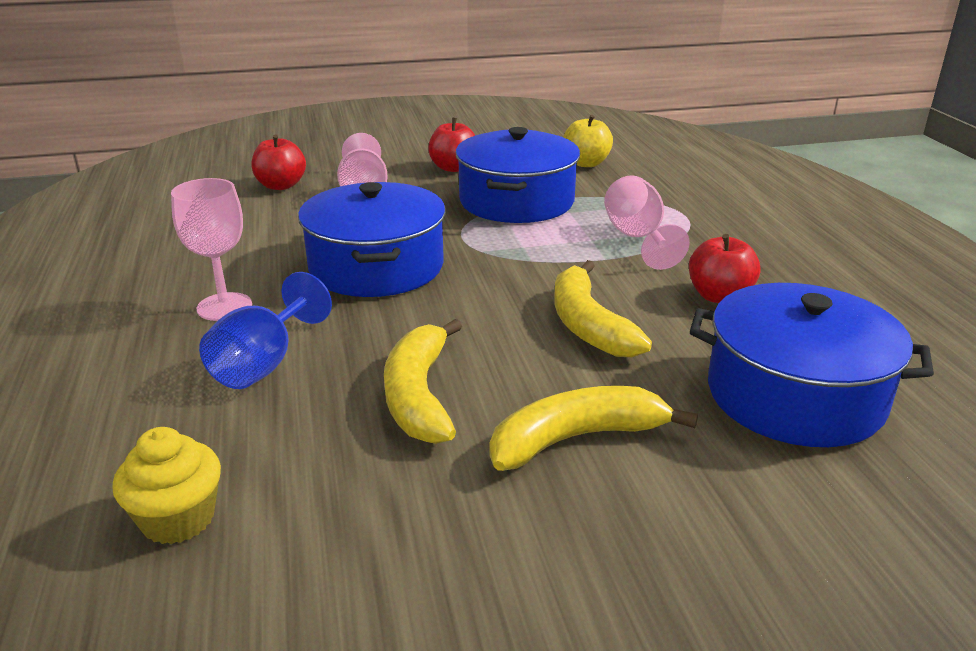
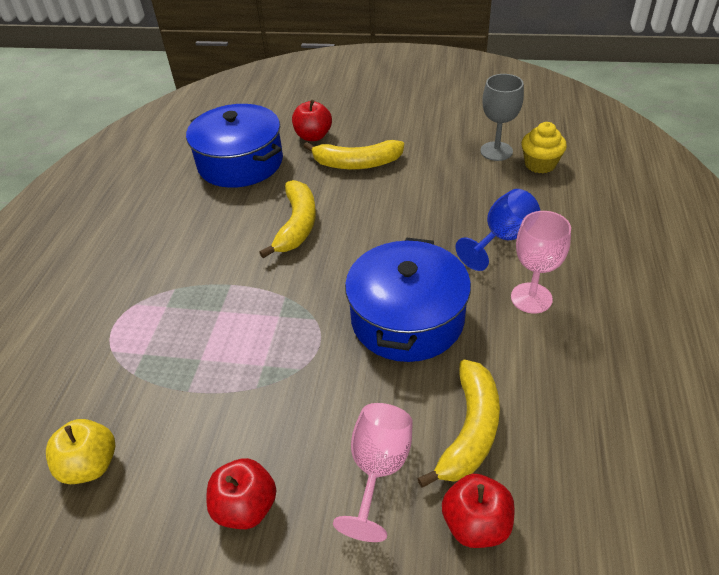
camera: 155 degrees left, 15 degrees up
yellow banana [384,319,462,444] -> yellow banana moved to [417,360,500,488]
blue pot [455,127,580,223] -> none
pink goblet [604,176,690,270] -> none
red apple [689,234,761,303] -> red apple moved to [292,100,332,141]
none -> grey goblet [480,74,524,161]

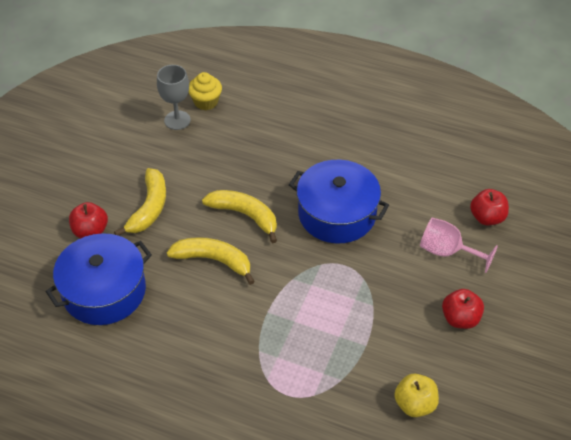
camera: 80 degrees left, 5 degrees up
yellow banana [417,360,500,488] -> yellow banana moved to [202,190,277,243]
blue goblet [456,189,540,271] -> none
pink goblet [511,211,571,314] -> none

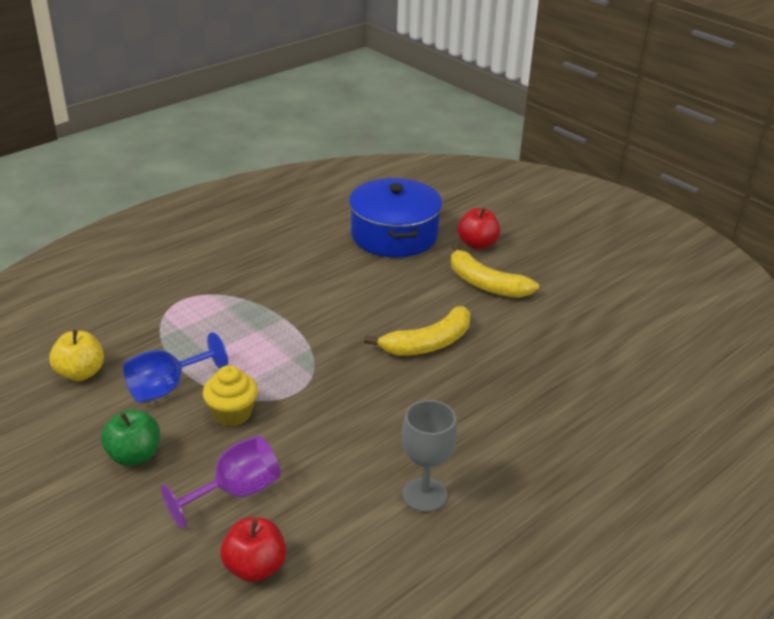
camera: 115 degrees right, 15 degrees down
grey goblet [157,65,191,130] -> grey goblet moved to [402,400,457,512]
yellow banana [167,237,255,285] -> none
yellow cupcake [189,72,222,110] -> yellow cupcake moved to [203,365,258,427]
blue pot [289,160,389,243] -> none
pink goblet [420,218,498,273] -> purple goblet [161,436,281,528]
red apple [442,289,484,329] -> green apple [101,410,160,466]
none -> blue goblet [123,332,228,403]

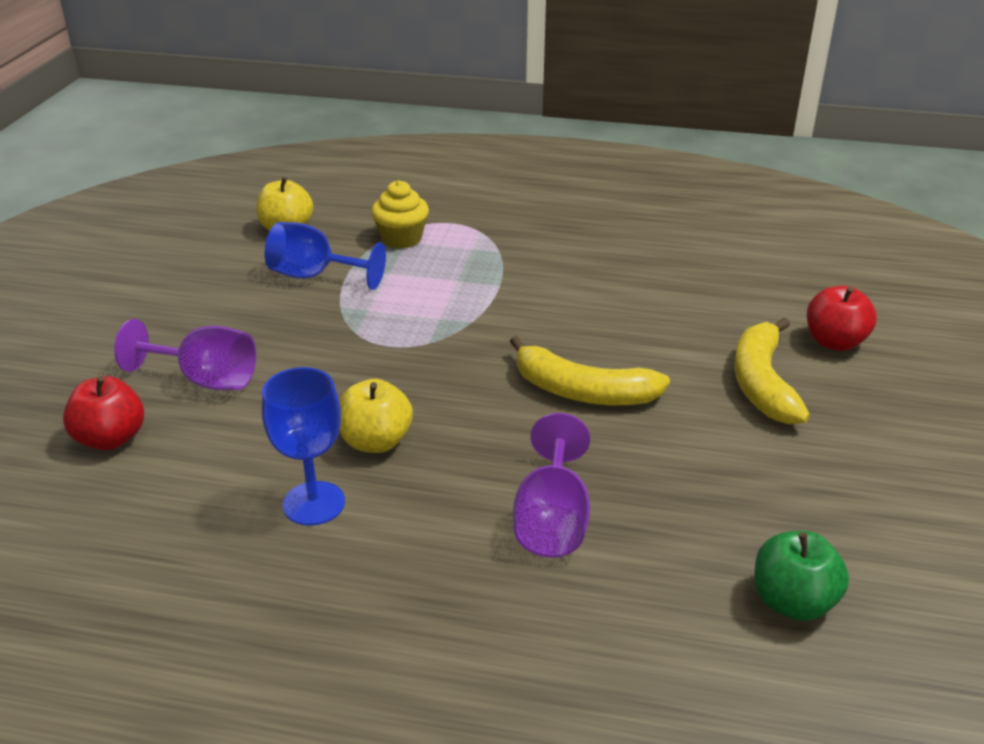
camera: 55 degrees right, 0 degrees up
green apple [101,410,160,466] -> green apple moved to [755,531,849,621]
yellow cupcake [203,365,258,427] -> yellow cupcake moved to [371,180,429,249]
blue pot [349,178,442,257] -> none
grey goblet [402,400,457,512] -> blue goblet [262,367,345,526]
none -> yellow apple [339,379,413,453]
none -> purple goblet [513,413,590,558]

